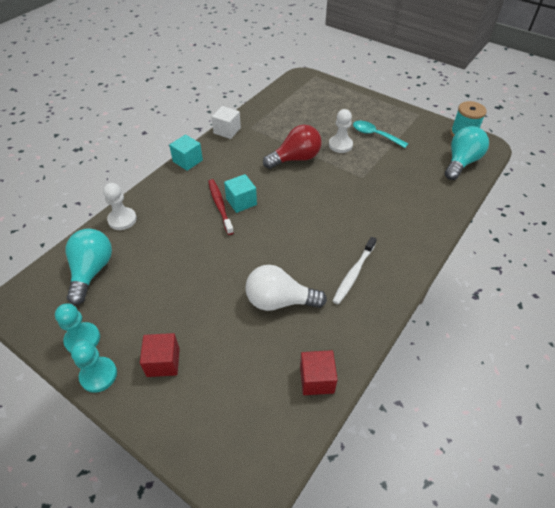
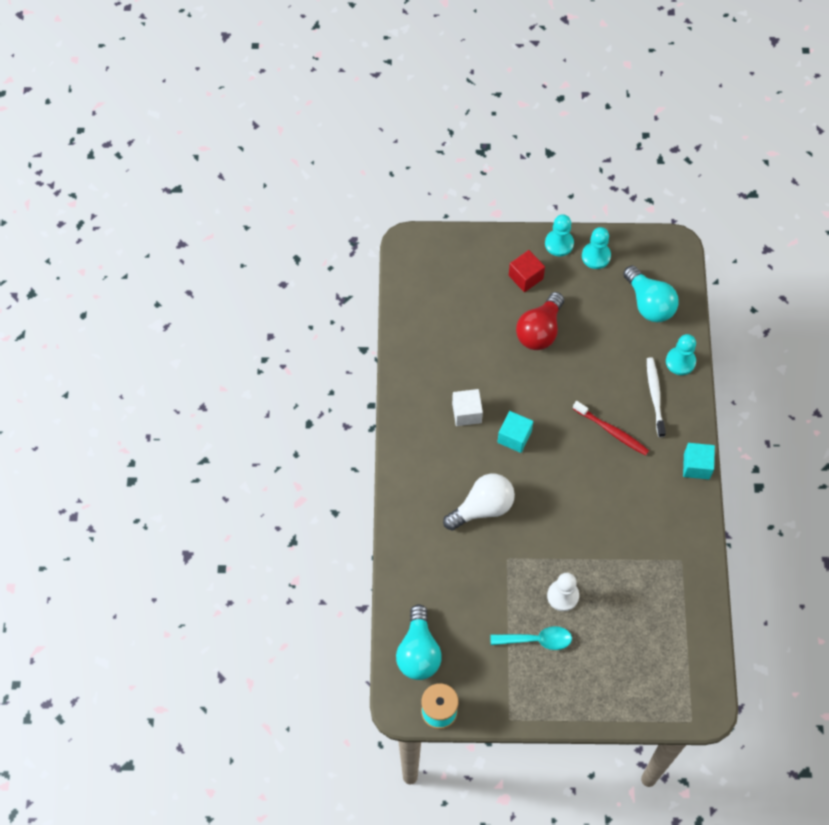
camera: 145 degrees right, 15 degrees up
white pawn [103,183,137,230] -> turquoise pawn [666,334,696,375]
white cube [211,106,241,139] -> white cube moved to [452,389,483,426]
turquoise cube [224,174,257,213] -> turquoise cube moved to [498,411,533,453]
white light bulb [245,265,327,311] -> white light bulb moved to [443,473,515,530]
red light bulb [263,124,322,169] -> red light bulb moved to [516,292,564,350]
red cube [300,350,338,395] -> none
white toothbrush [333,237,377,304] -> white toothbrush moved to [647,357,666,437]

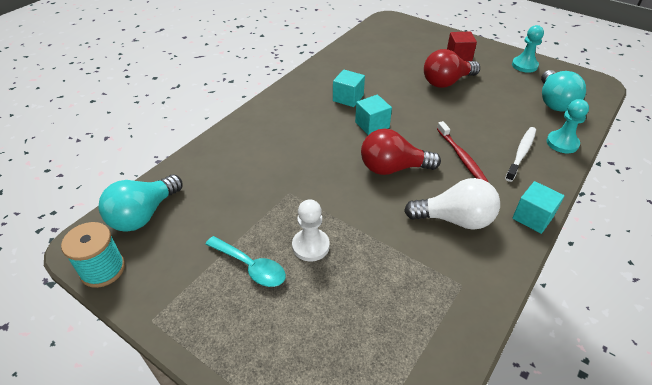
camera: 35 degrees right, 20 degrees down
white light bulb [443,473,515,530] -> white light bulb moved to [404,178,500,230]
white cube [452,389,483,426] -> turquoise cube [333,70,365,107]
turquoise pawn [545,214,574,256] -> none
none -> red light bulb [361,129,441,175]

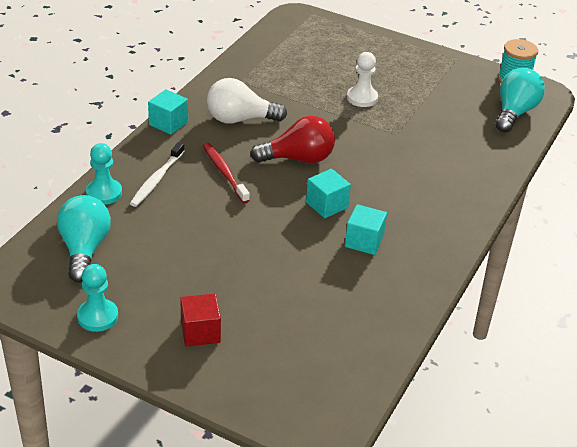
camera: 170 degrees right, 5 degrees down
turquoise spoon [205,236,286,287] -> none
red light bulb [424,49,480,88] -> none

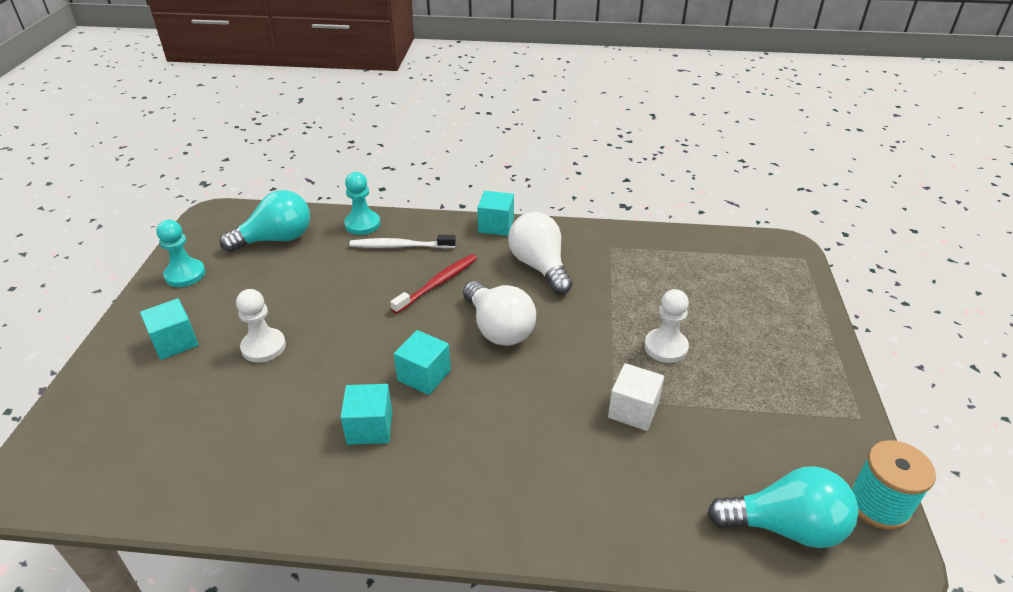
camera: 70 degrees right, 0 degrees up
red cube [180,294,221,346] -> turquoise cube [140,299,199,360]
red light bulb [250,116,335,163] -> white light bulb [463,281,536,346]
none -> white pawn [236,289,286,363]
none -> white cube [608,363,664,431]

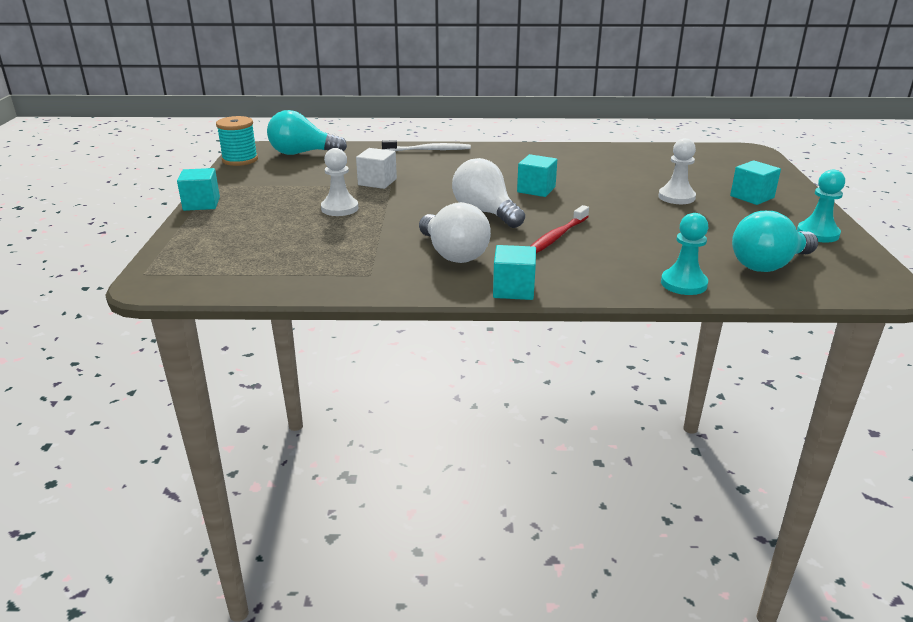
camera: 175 degrees right, 10 degrees down
turquoise cube [341,384,392,445] -> turquoise cube moved to [177,168,220,211]
white toothbrush [349,235,456,248] -> white toothbrush moved to [382,140,471,151]

